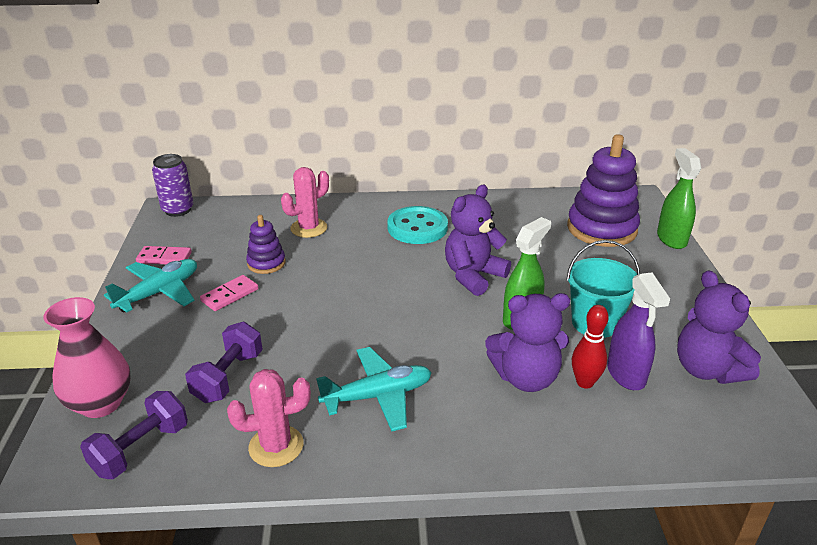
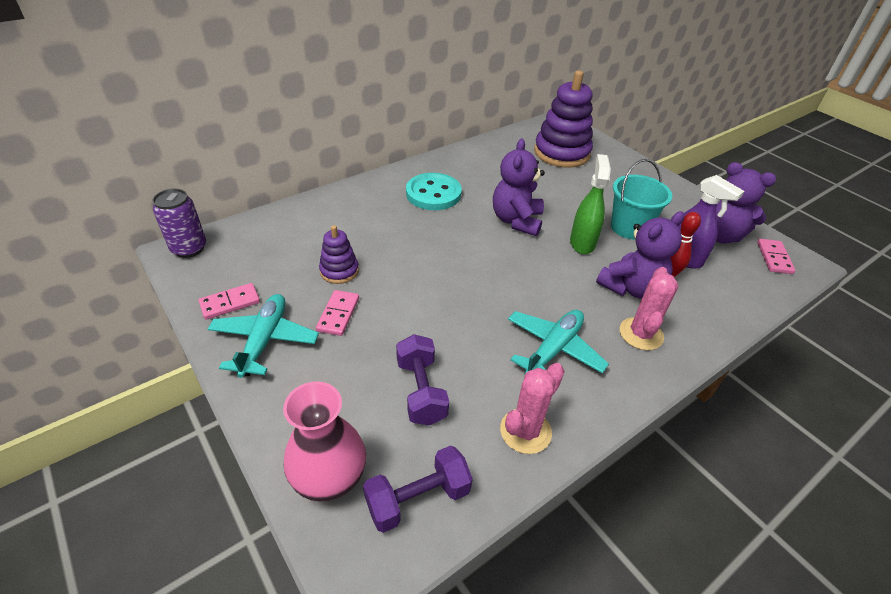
camera: 35 degrees left, 10 degrees up
purple dumbbell [80,391,188,479] -> purple dumbbell turned 60 degrees clockwise [363,445,473,533]
pink cactus [281,167,329,238] -> pink cactus moved to [620,267,678,350]
green spray bottle [657,148,702,249] -> none
none -> pink domino [757,239,795,274]

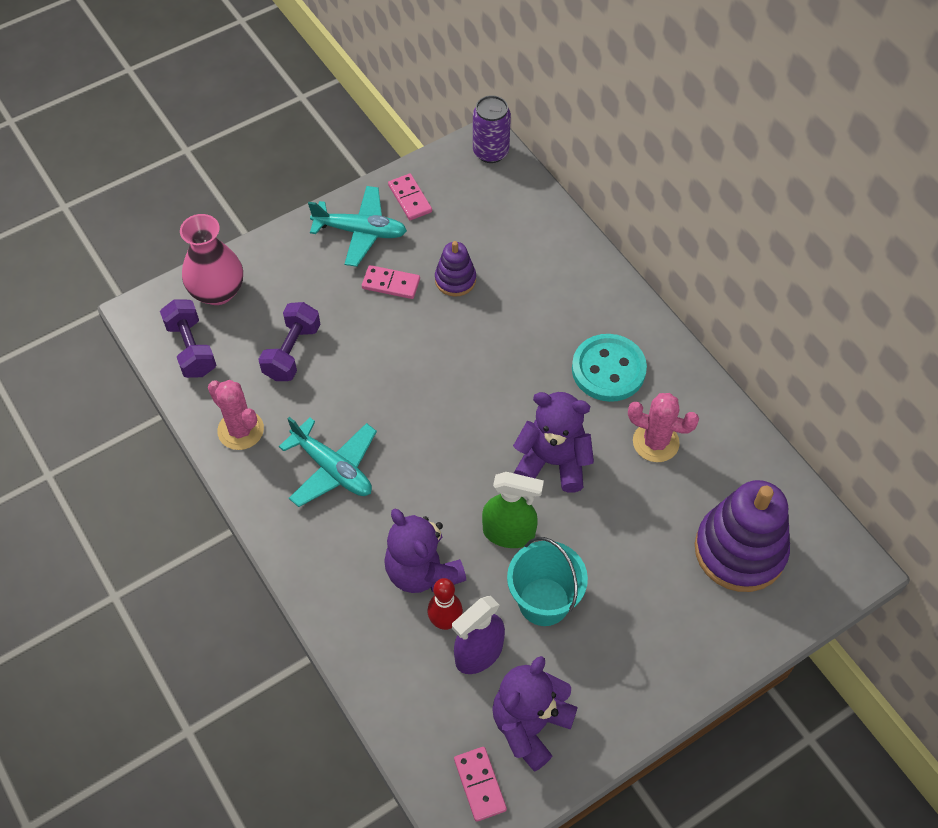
camera: 95 degrees right, 15 degrees up
purple dumbbell [396,334,449,425] -> purple dumbbell turned 60 degrees counterclockwise [258,302,320,381]
pink cactus [620,267,678,350] -> pink cactus moved to [628,393,699,462]
pink domino [757,239,795,274] -> pink domino turned 60 degrees clockwise [454,747,507,822]

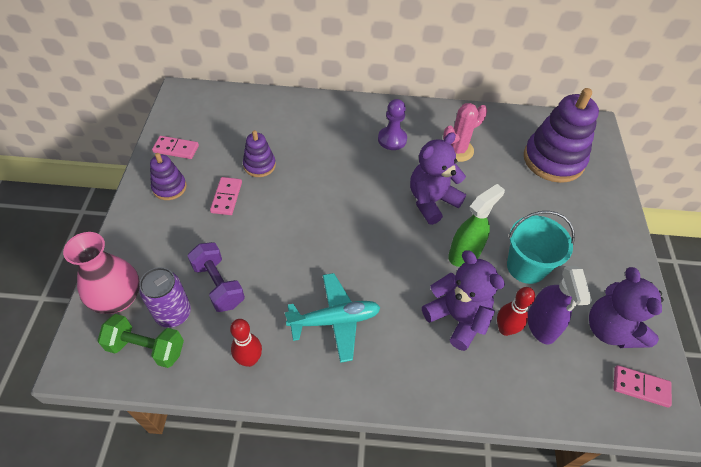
camera: 55 degrees left, 5 degrees down
purple dumbbell [160,299,216,378] -> green dumbbell [98,314,184,368]
pink cactus [208,380,264,450] -> red bowling pin [230,319,262,367]
turquoise plane [308,186,407,267] -> purple stacking toy [150,153,187,200]
pink domino [362,265,420,299] -> pink domino turned 45 degrees counterclockwise [210,177,242,215]
purple teddy bear [384,508,466,593] -> purple teddy bear turned 135 degrees counterclockwise [422,250,505,351]
purple can [473,95,511,163] -> purple can moved to [139,267,191,328]
turquoise button [572,334,647,402] -> purple pawn [378,99,407,150]

